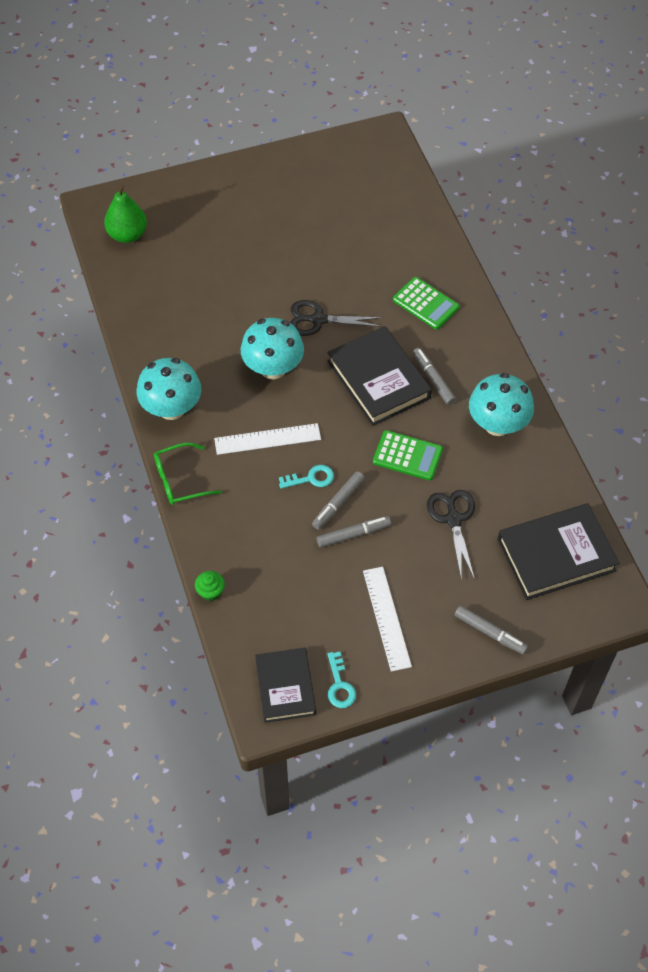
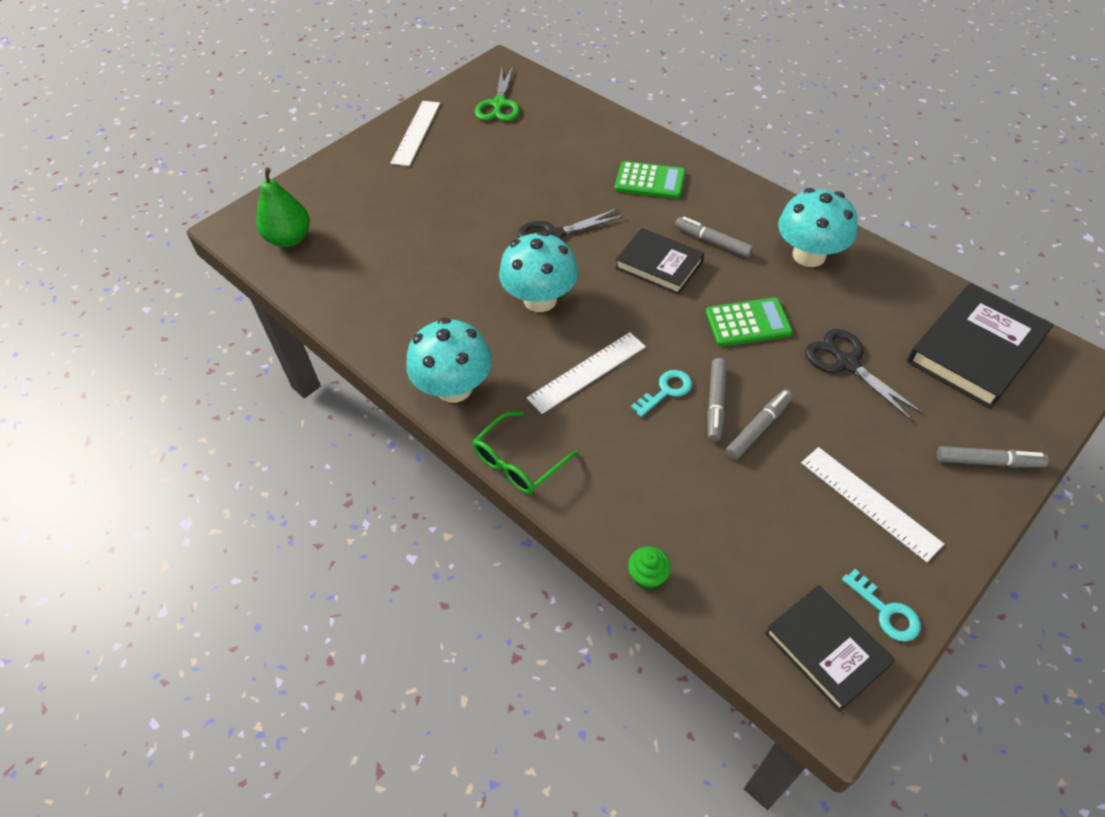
camera: 25 degrees left, 5 degrees down
black book [327,326,432,426] -> black book [615,228,704,295], size x0.66
none -> white ruler [390,101,440,166]
none -> green scissors [475,66,520,121]

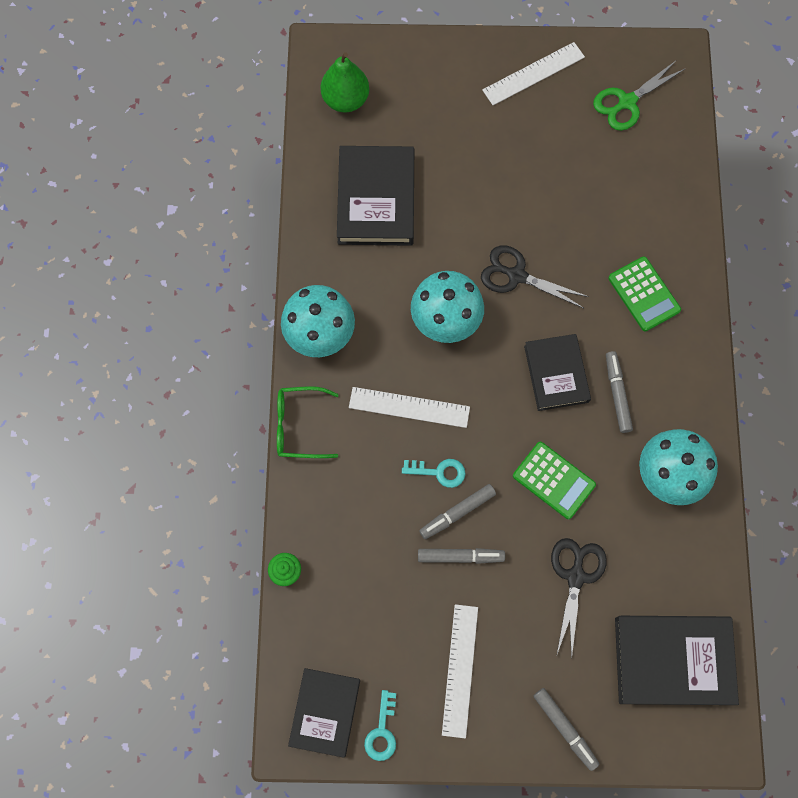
camera: 45 degrees right, 20 degrees up
none -> black book [337,146,414,246]

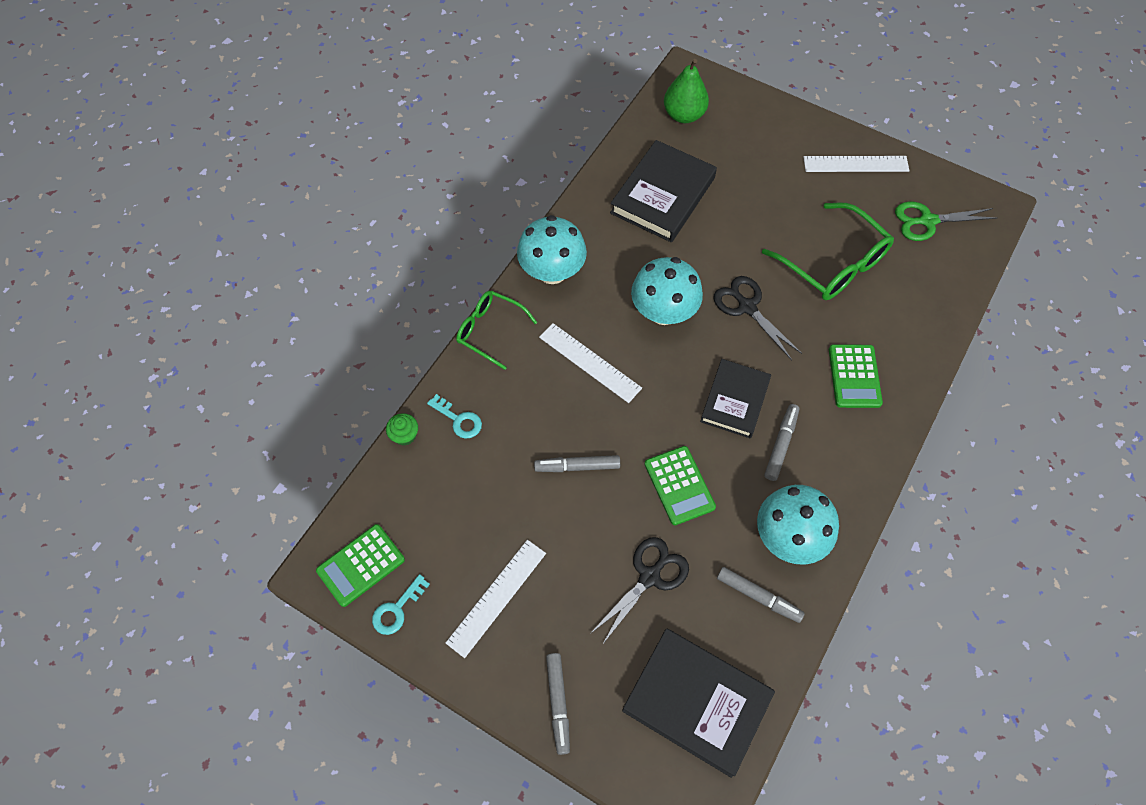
camera: 30 degrees right, 10 degrees down
black book [288,668,360,758] -> green calculator [316,524,405,607]
turquoise key [402,459,465,488] -> turquoise key moved to [427,394,482,439]
grey marker [418,548,505,564] -> grey marker moved to [717,567,805,623]
none -> green glasses [762,202,894,300]

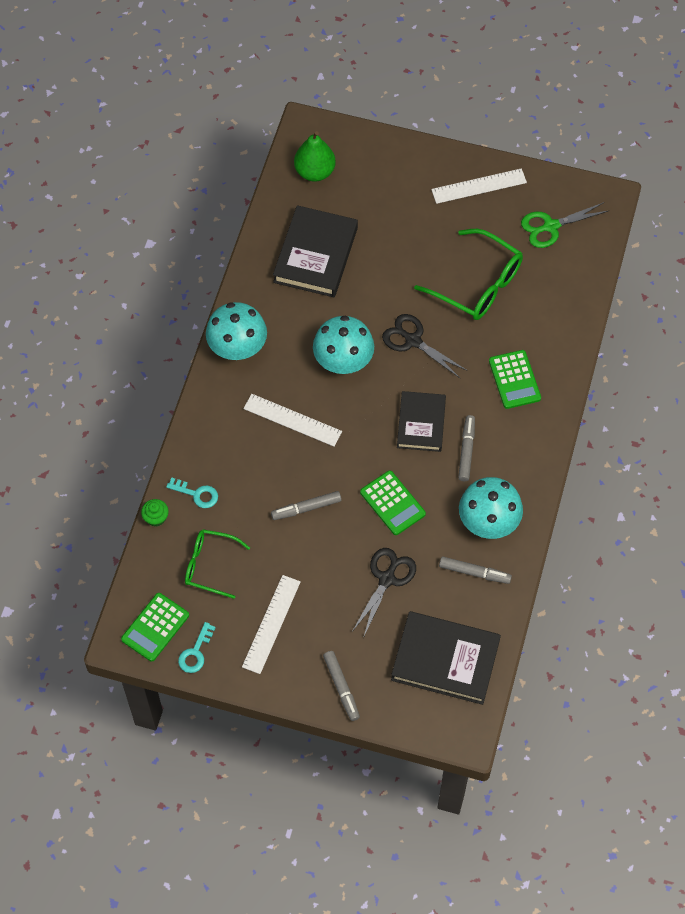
camera: 15 degrees left, 0 degrees up
green glasses [456,291,537,370] -> green glasses moved to [185,529,250,599]

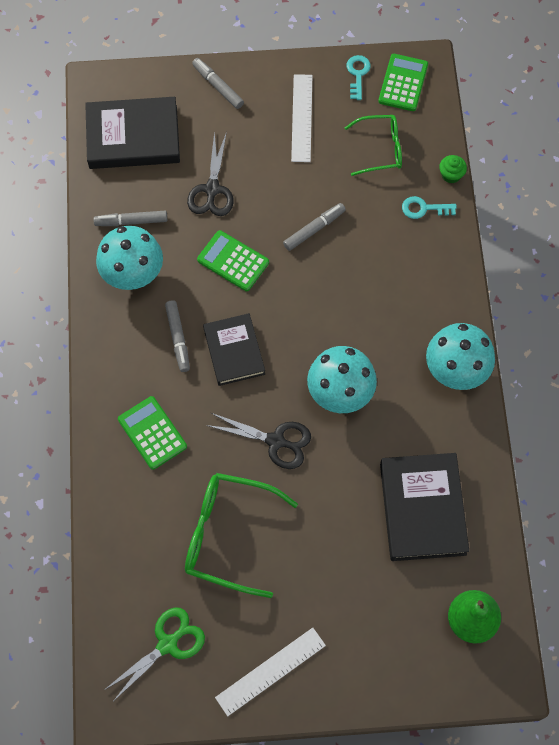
camera: 160 degrees right, 5 degrees up
white ruler [243,394,342,447] -> none

